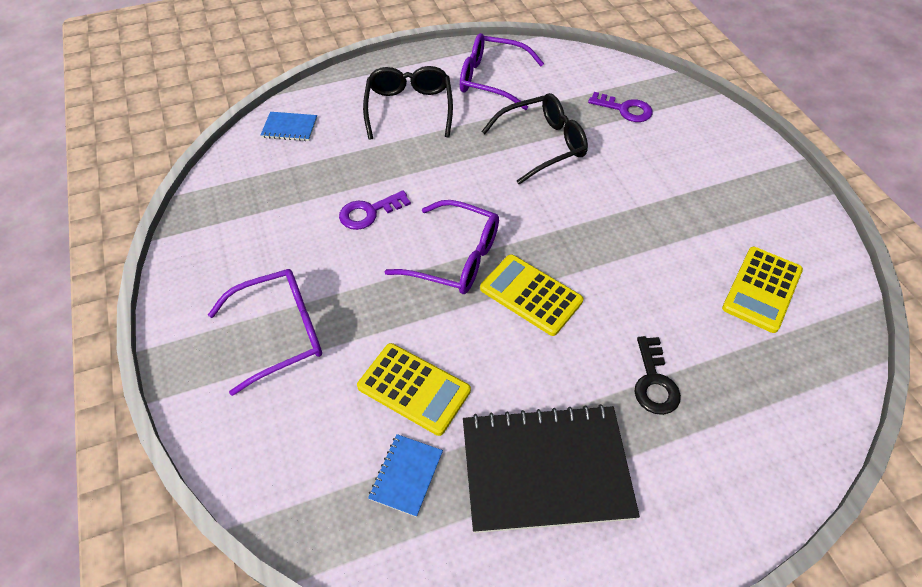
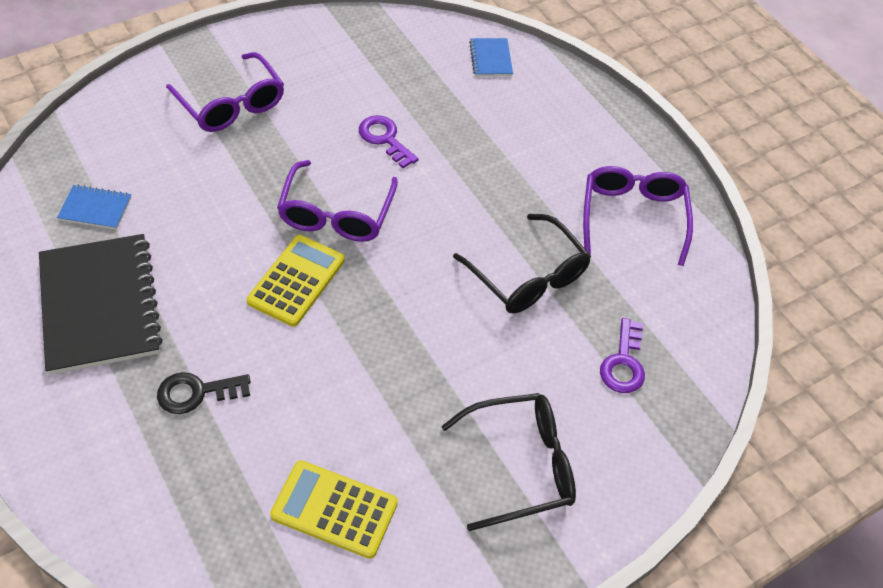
camera: 75 degrees right, 0 degrees up
yellow calculator [357,343,471,436] -> none
black glasses [363,66,453,140] -> black glasses moved to [441,393,576,531]

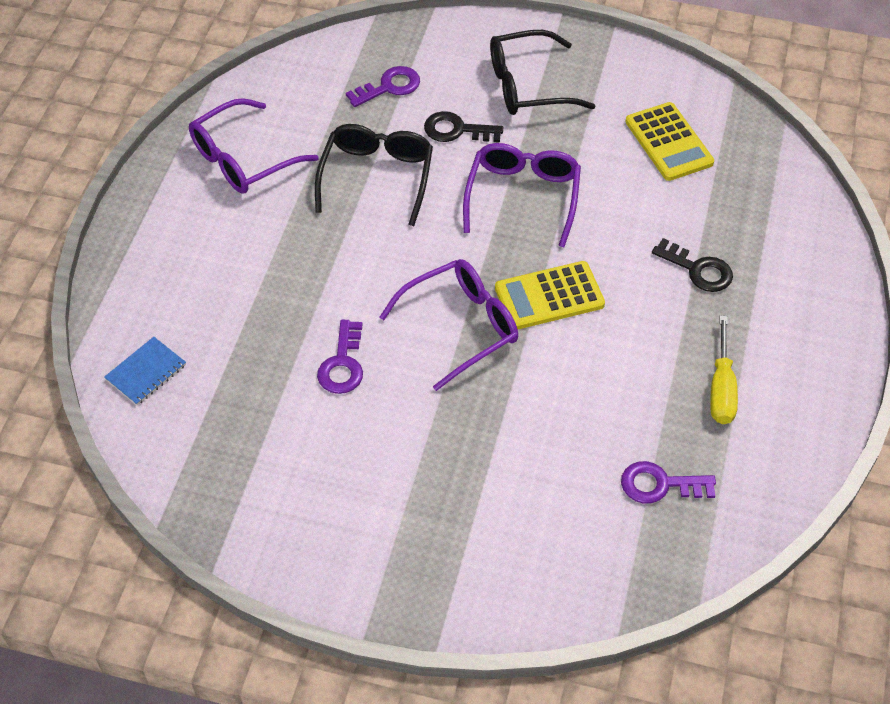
camera: 130 degrees left, 0 degrees up
black notebook [39,234,163,375] -> yellow screwdriver [710,316,738,424]
blue notebook [57,184,131,230] -> purple key [621,461,716,504]
purple glasses [166,52,284,132] -> purple glasses moved to [463,143,581,247]
black glasses [441,393,576,531] -> black glasses turned 45 degrees counterclockwise [490,30,595,115]
none -> black key [424,111,503,143]

